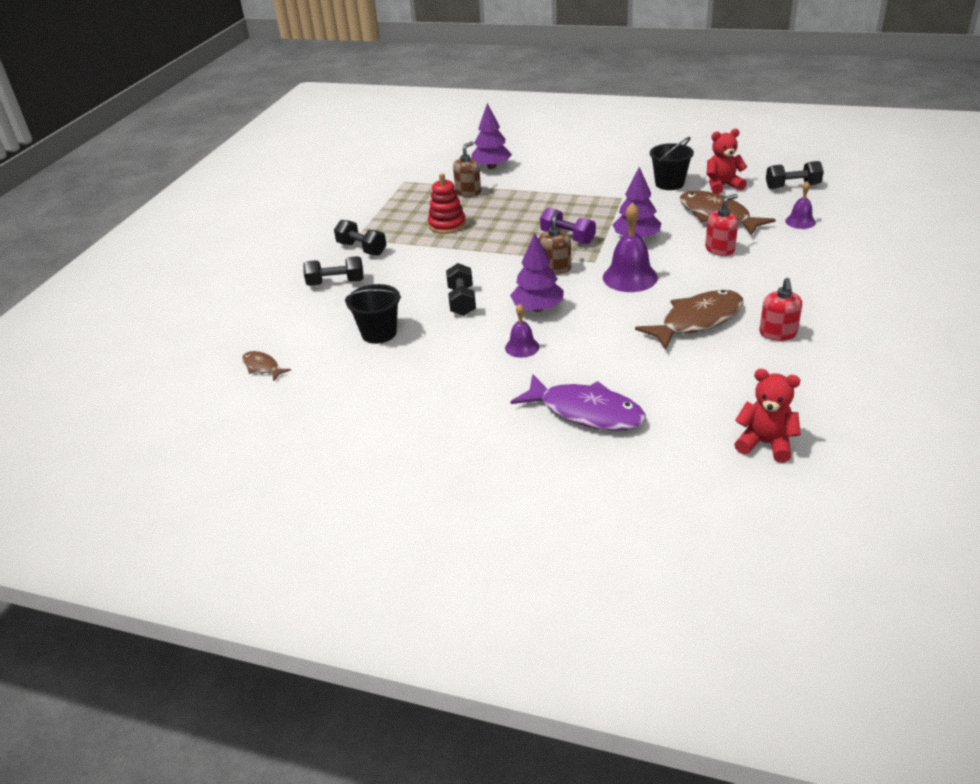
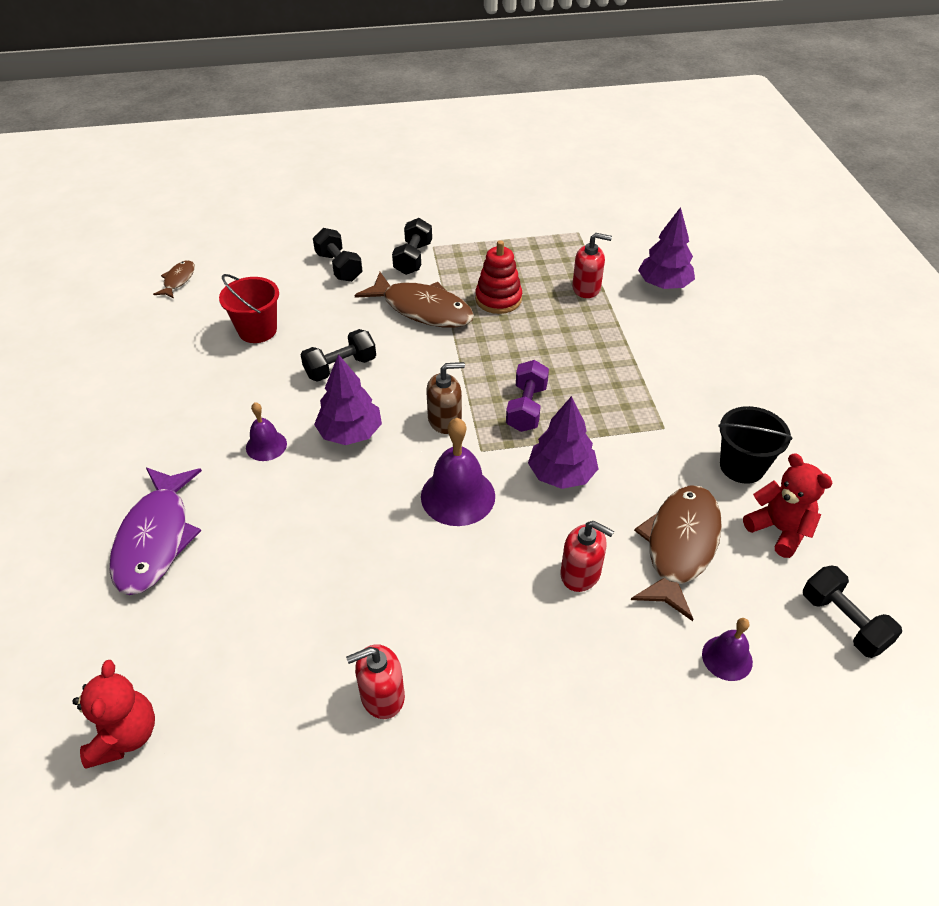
camera: 60 degrees right, 10 degrees up
black bucket [345,284,401,344] -> red bucket [219,274,279,343]
brown soap dispenser [453,141,481,197] -> red soap dispenser [572,233,612,298]
brown fish [635,290,743,350] -> brown fish moved to [355,272,474,328]

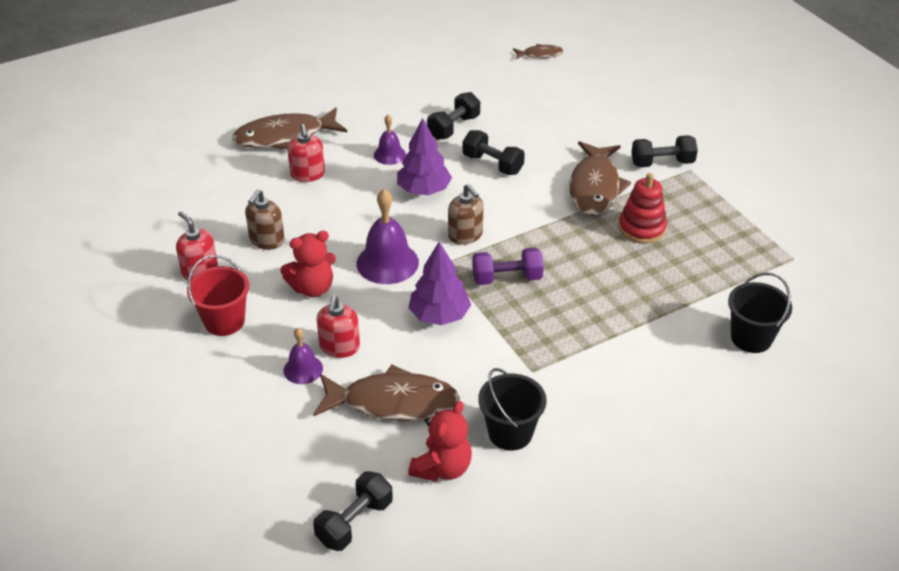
camera: 70 degrees right, 5 degrees down
red teddy bear [72,660,155,769] -> red teddy bear moved to [280,231,336,297]
purple fish [109,467,202,595] -> brown fish [232,107,347,149]
red bucket [219,274,279,343] -> red bucket moved to [187,255,250,336]
black dumbbell [313,228,362,282] -> black dumbbell moved to [427,92,480,140]
red soap dispenser [572,233,612,298] -> red soap dispenser moved to [287,124,325,182]
purple tree [638,207,695,289] -> black bucket [728,273,792,353]
purple bell [702,618,753,681] -> purple bell moved to [284,328,323,384]
none -> brown soap dispenser [245,189,285,250]

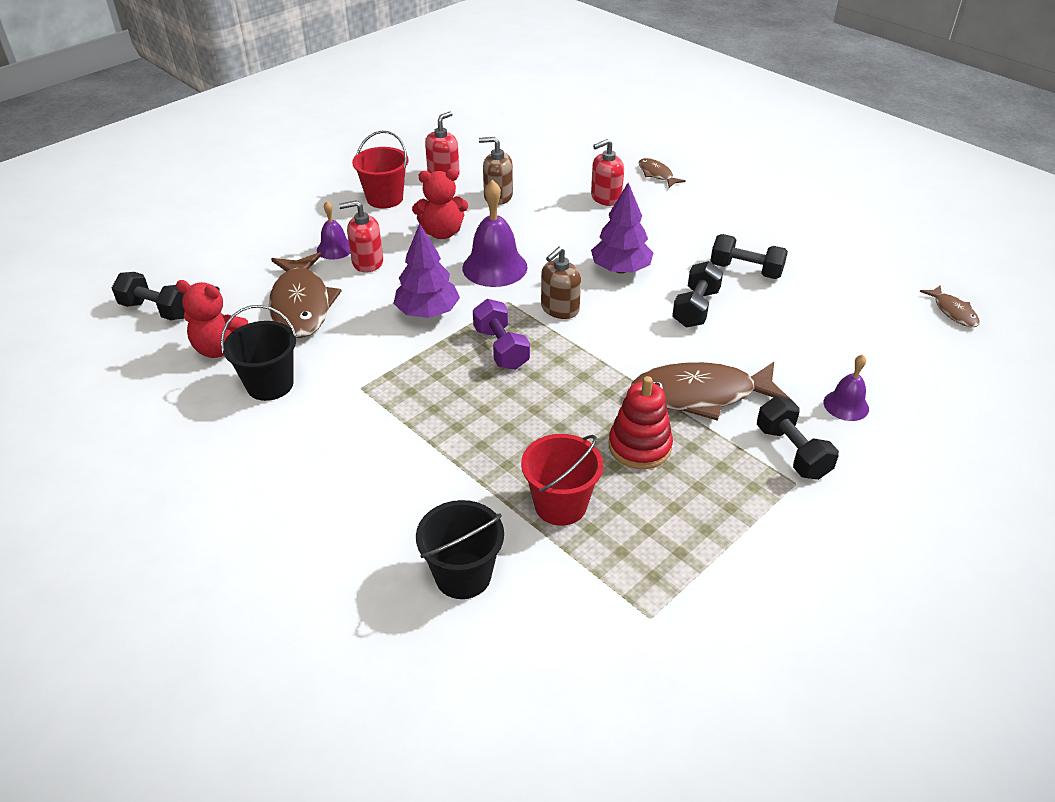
camera: 75 degrees right, 0 degrees up
brown fish [232,107,347,149] -> brown fish [639,158,686,188], size x0.49
red teddy bear [280,231,336,297] -> red teddy bear turned 60 degrees counterclockwise [412,169,468,239]
purple bell [374,115,406,165] -> purple bell moved to [824,354,869,421]
none -> red bucket [521,434,603,526]

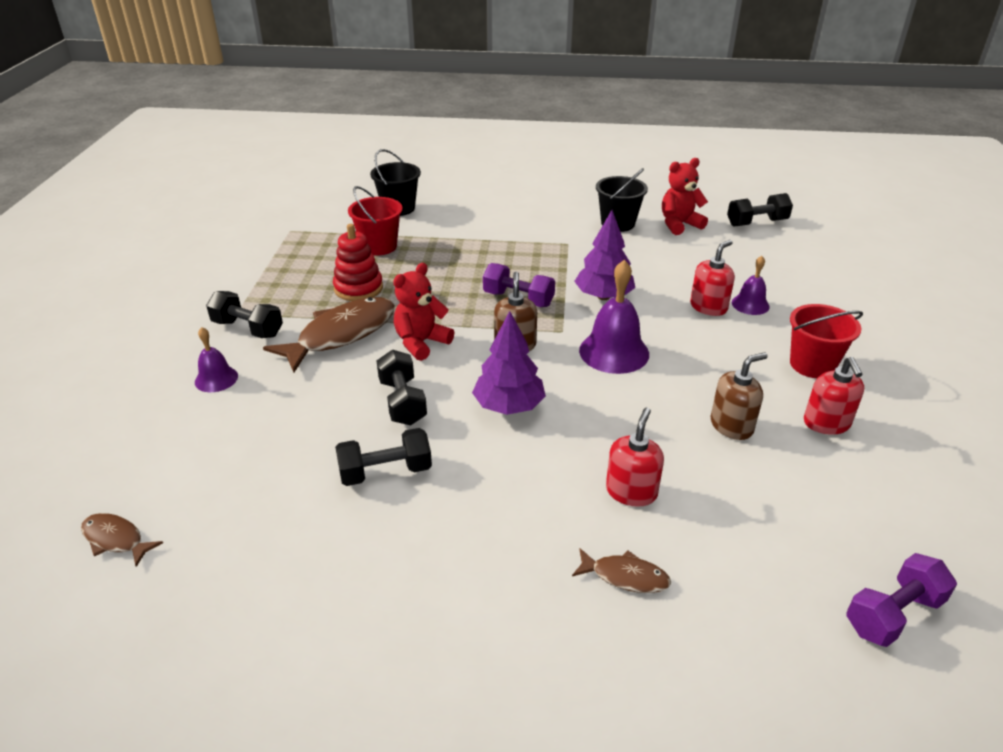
camera: 140 degrees right, 5 degrees down
brown fish [269,252,342,338] -> none
red teddy bear [412,169,468,239] -> red teddy bear moved to [393,263,454,361]
none -> purple dumbbell [847,553,957,647]

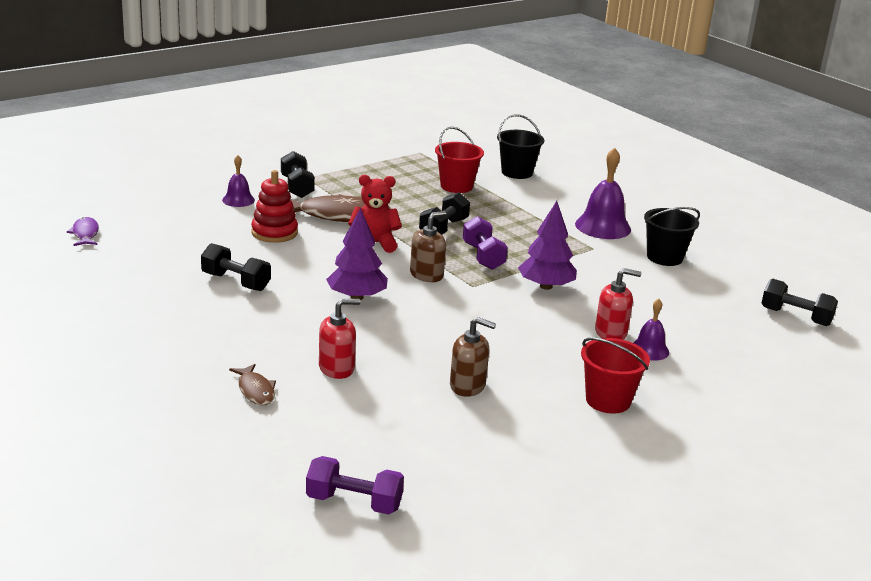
camera: 45 degrees right, 10 degrees down
brown fish [81,513,163,567] -> purple fish [67,217,99,246]
red stacking toy [333,224,383,301] -> red stacking toy moved to [251,170,298,243]
black dumbbell [376,350,427,425] -> black dumbbell moved to [419,192,470,235]
purple bell [579,260,649,374] -> purple bell moved to [575,148,631,239]
red teddy bear [662,158,708,235] -> none
red soap dispenser [804,357,864,435] -> none

